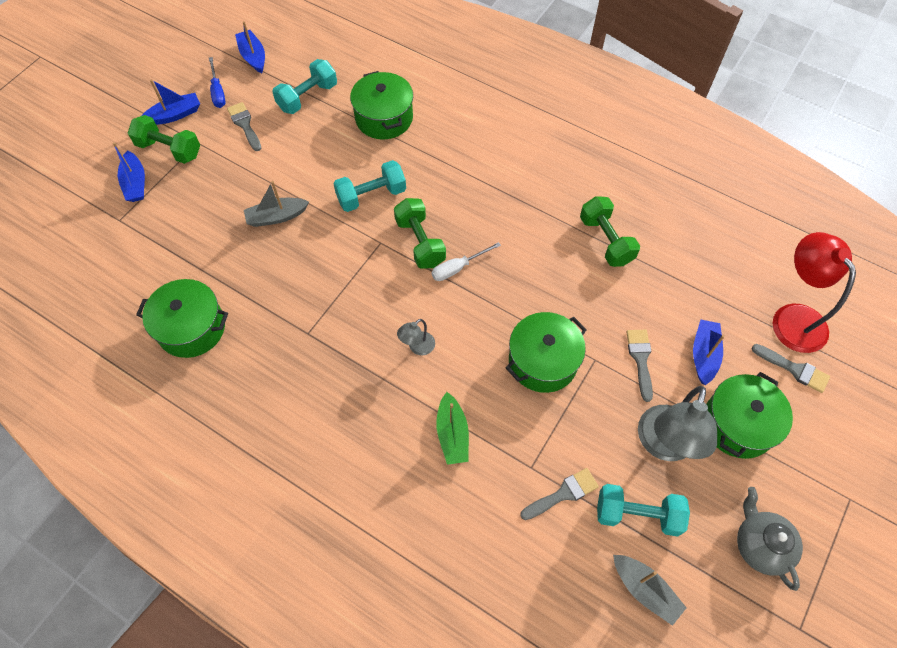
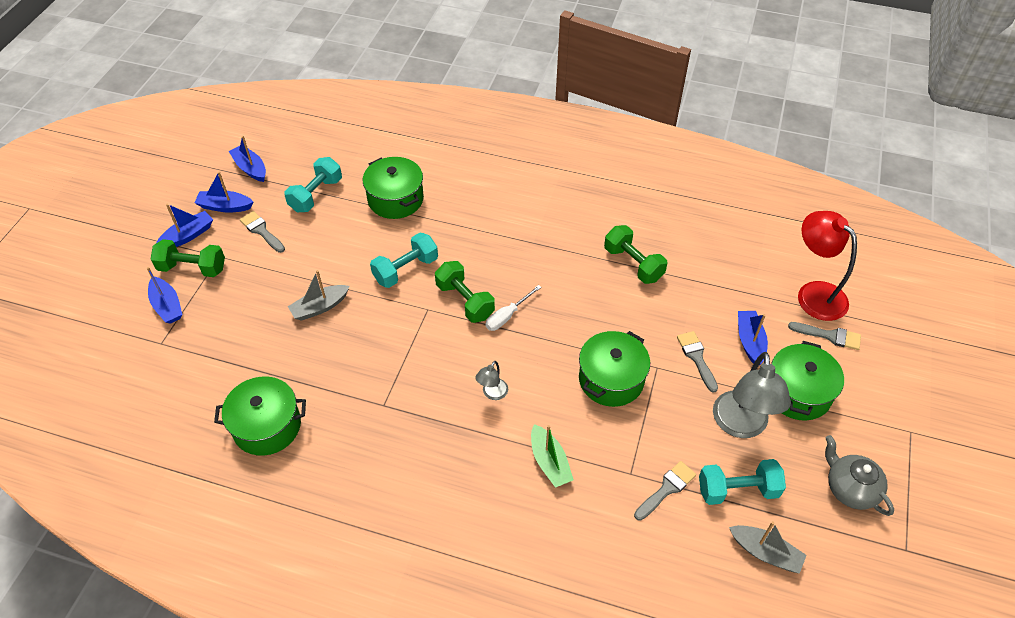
camera: 15 degrees left, 10 degrees down
blue screwdriver [209,57,226,108] -> blue boat [194,172,253,213]

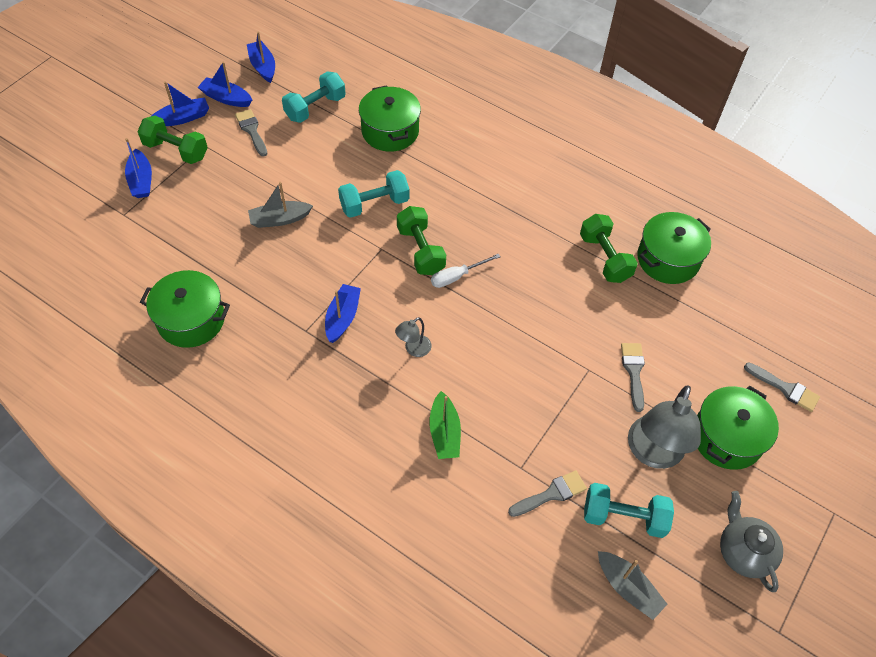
camera: 15 degrees right, 5 degrees up
green pot [579,331,650,407] -> green pot moved to [637,212,711,284]
blue boat [738,311,768,365] -> blue boat moved to [325,284,361,343]
red lamp [798,211,857,321] -> none

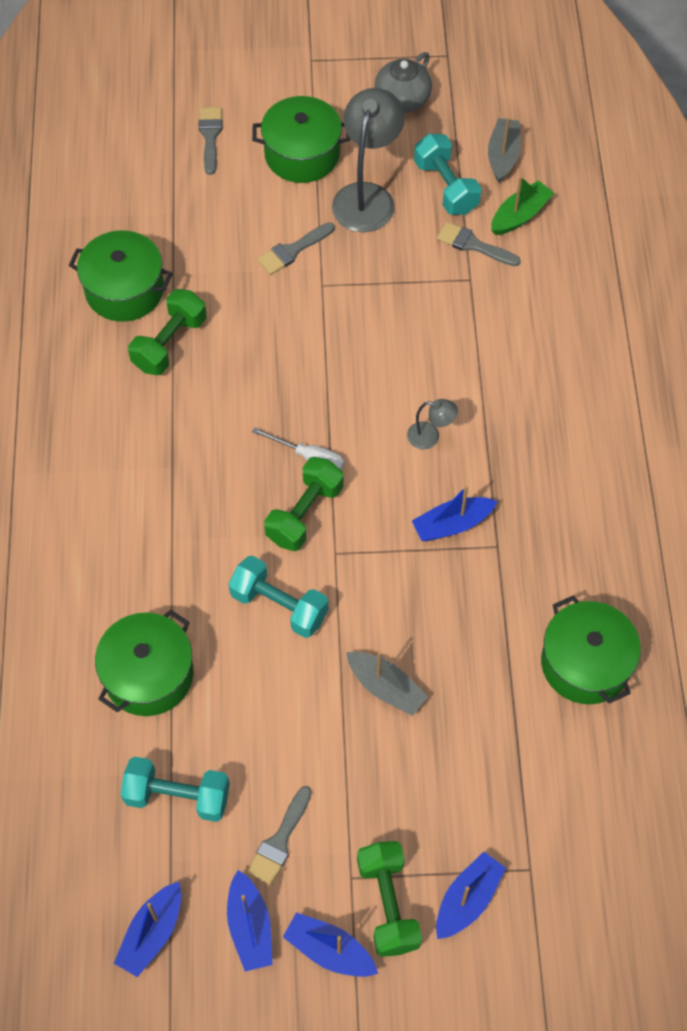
camera: 125 degrees left, 5 degrees up
green boat [429,391,461,459] -> green boat moved to [491,176,554,235]
grey lamp [628,385,701,469] -> grey lamp turned 60 degrees counterclockwise [332,88,404,232]

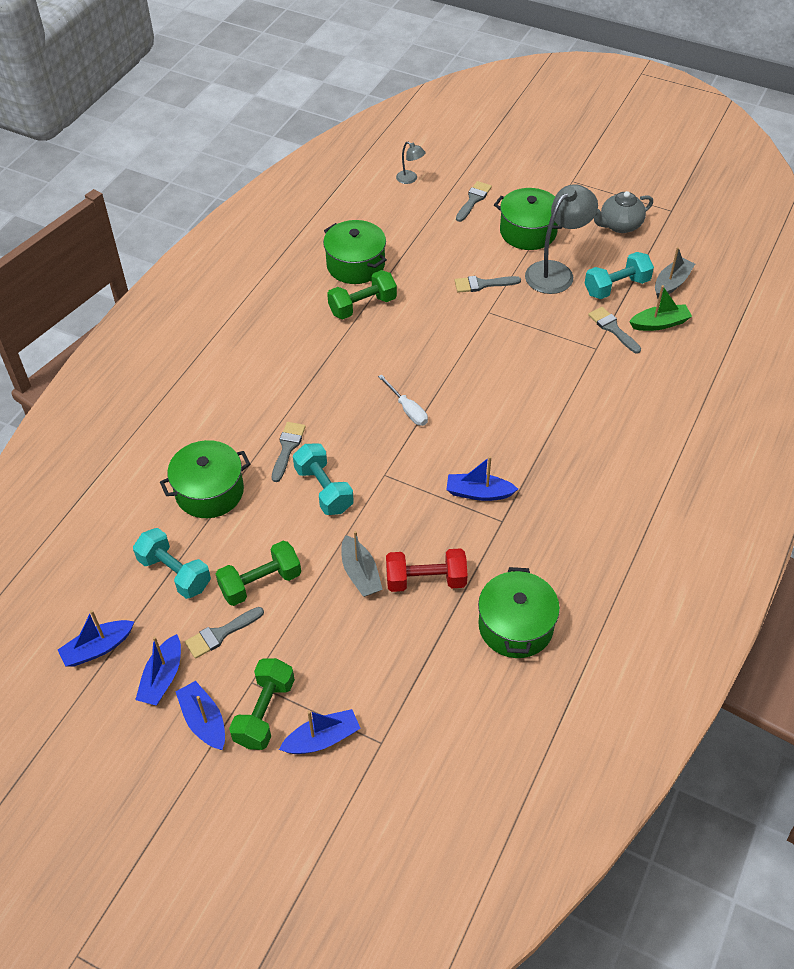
camera: 30 degrees right, 10 degrees down
green dumbbell [264,457,344,551] -> green dumbbell moved to [216,541,301,606]
grey lamp [407,399,458,450] -> grey lamp moved to [396,142,425,184]
turquoise dumbbell [414,134,482,215] -> turquoise dumbbell turned 60 degrees clockwise [585,252,654,299]
none -> grey brush [272,422,306,482]
none -> red dumbbell [386,548,468,592]

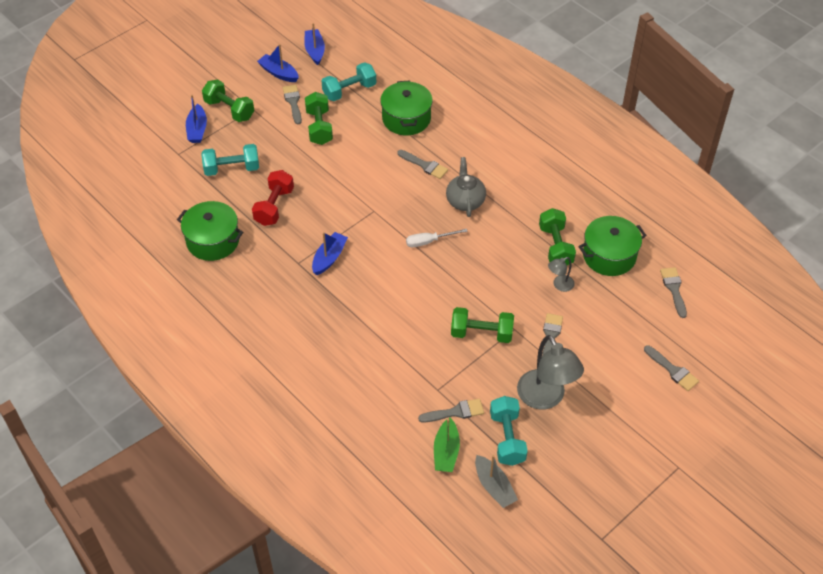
camera: 110 degrees right, 0 degrees up
blue boat [176,681,225,750] -> none
turquoise dumbbell [293,443,354,515] -> turquoise dumbbell moved to [202,144,259,176]
grey boat [341,531,383,597] -> none
grey lamp [396,142,425,184] -> grey lamp moved to [548,257,575,292]
green pot [494,188,562,250] -> none
grey teapot [594,191,653,233] -> grey teapot moved to [446,157,486,217]
none -> green dumbbell [451,307,514,343]
none -> grey brush [660,267,687,318]

